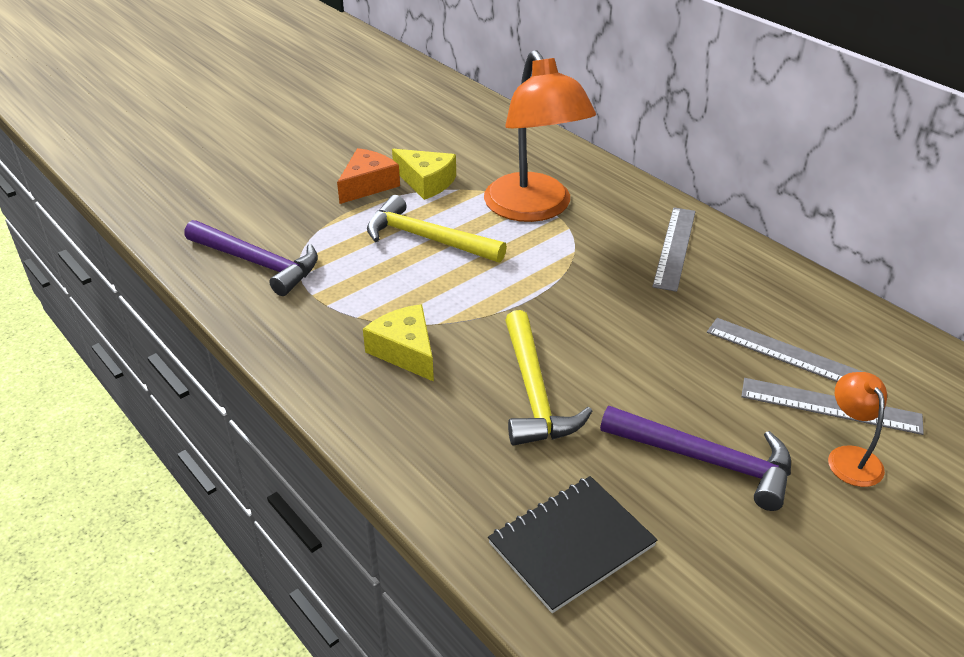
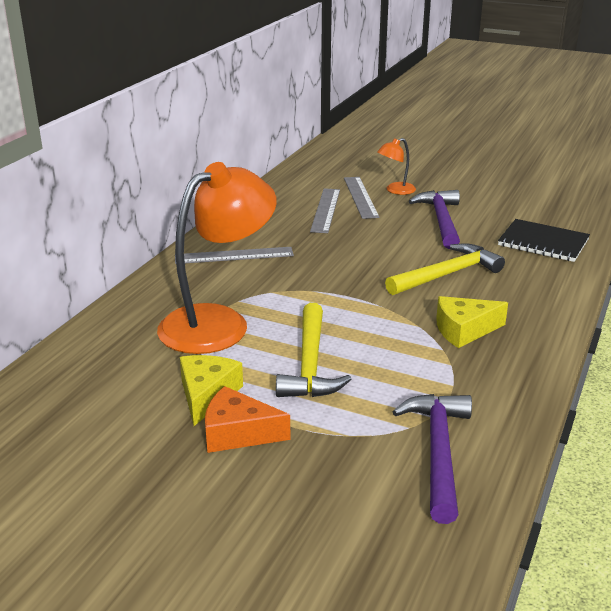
camera: 115 degrees left, 10 degrees down
yellow cheese [363,304,434,382] -> yellow cheese turned 45 degrees clockwise [436,296,508,348]

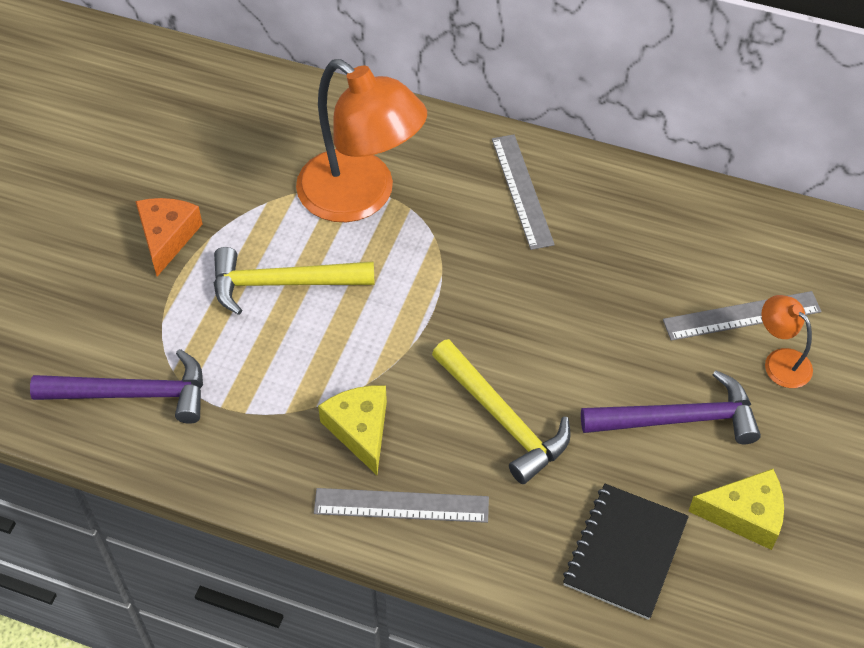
camera: 85 degrees right, 25 degrees up
yellow cheese [180,355,243,426] -> yellow cheese moved to [688,469,784,550]
grey ruler [310,188,340,233] -> grey ruler moved to [314,488,489,523]

